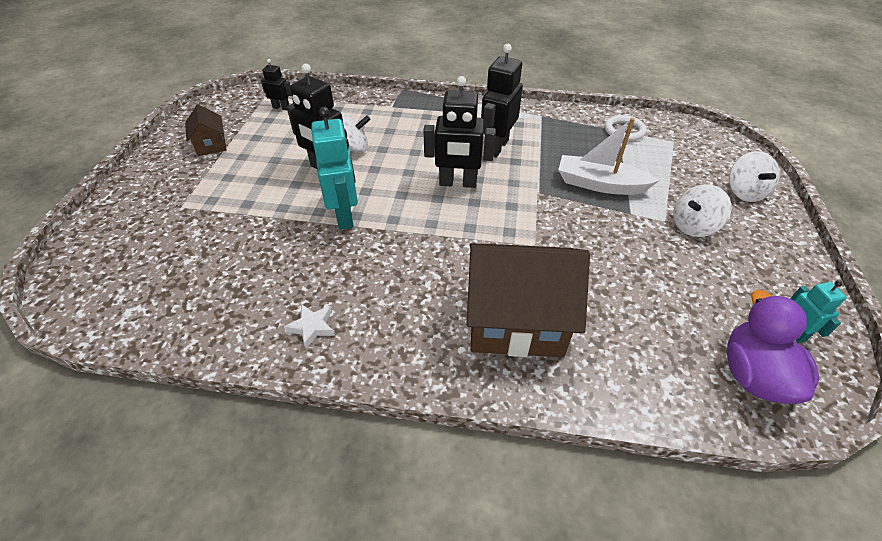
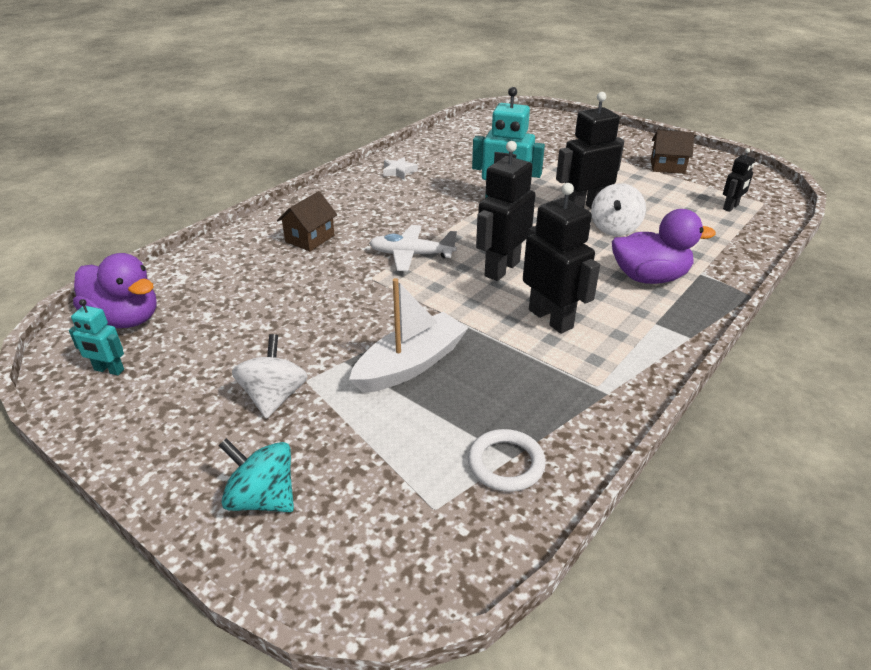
camera: 120 degrees right, 10 degrees down
brown house [466,243,590,357] -> brown house [277,191,337,251], size x0.48
white spinning top [729,151,780,202] -> turquoise spinning top [219,438,294,512]
none -> white plane [369,225,457,271]
none -> purple duck [612,209,716,284]

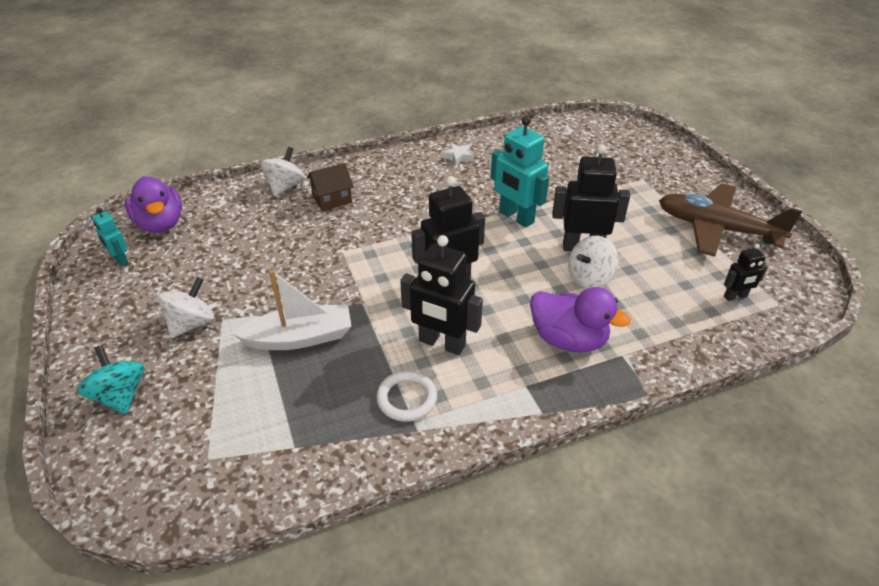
camera: 30 degrees right, 5 degrees up
white plane [369,225,457,271] -> none
white ring [468,429,546,492] -> white ring moved to [376,371,437,422]
black robot [523,183,600,334] -> black robot turned 120 degrees clockwise [400,235,483,355]
brown house [651,130,694,174] -> brown plane [659,183,802,257]
none -> white spinning top [261,147,305,196]

